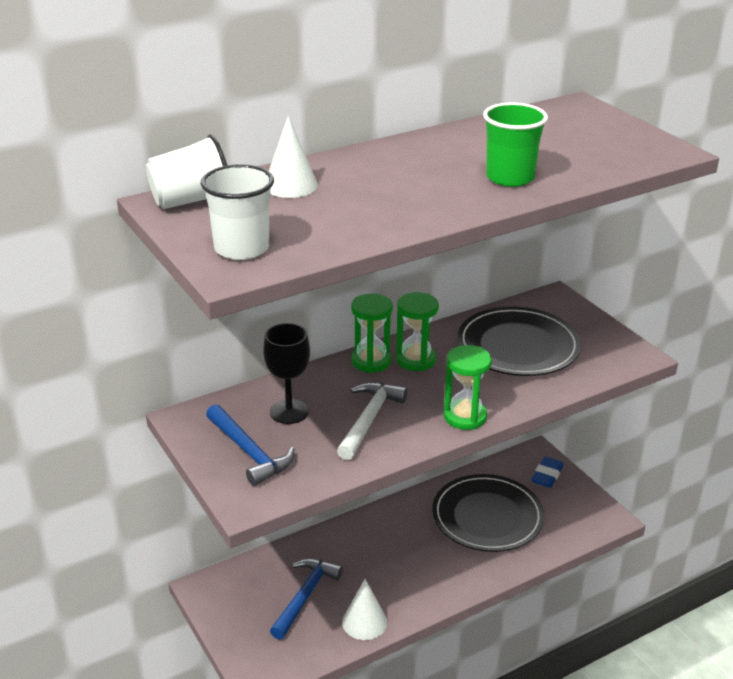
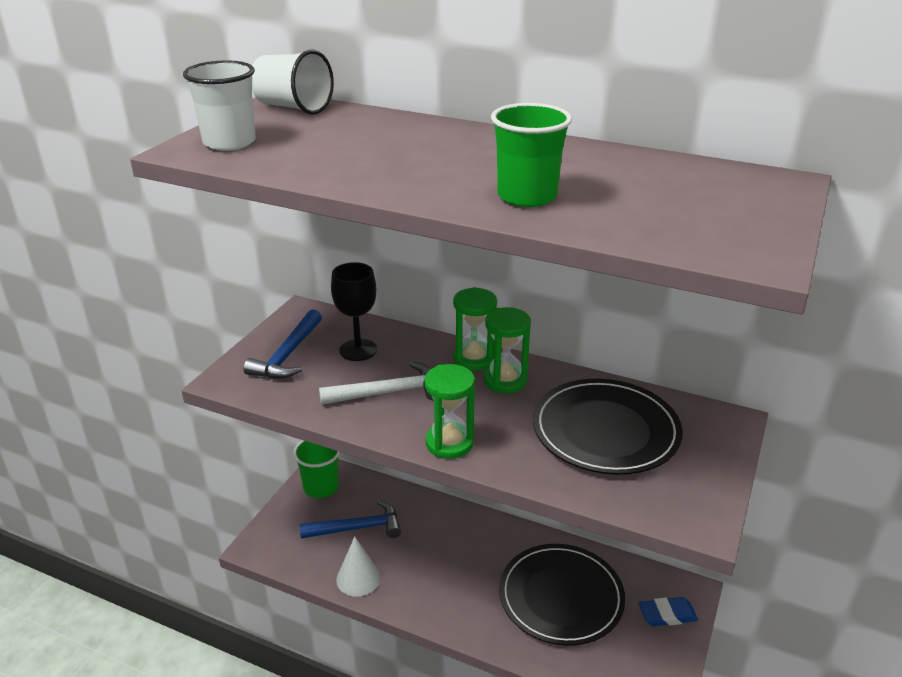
camera: 55 degrees right, 0 degrees up
white cone [269,116,318,198] -> none
none -> green cup [293,440,340,498]

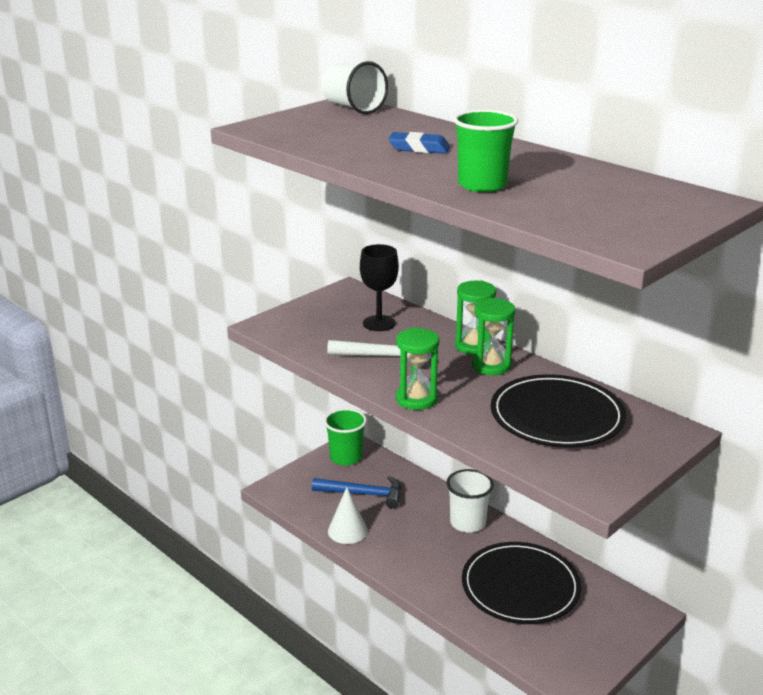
camera: 20 degrees right, 5 degrees down
white cup [183,60,256,151] -> white cup moved to [446,469,494,533]
blue hammer [243,309,322,379] -> none
blue eraser [639,597,698,626] -> blue eraser moved to [388,132,450,154]

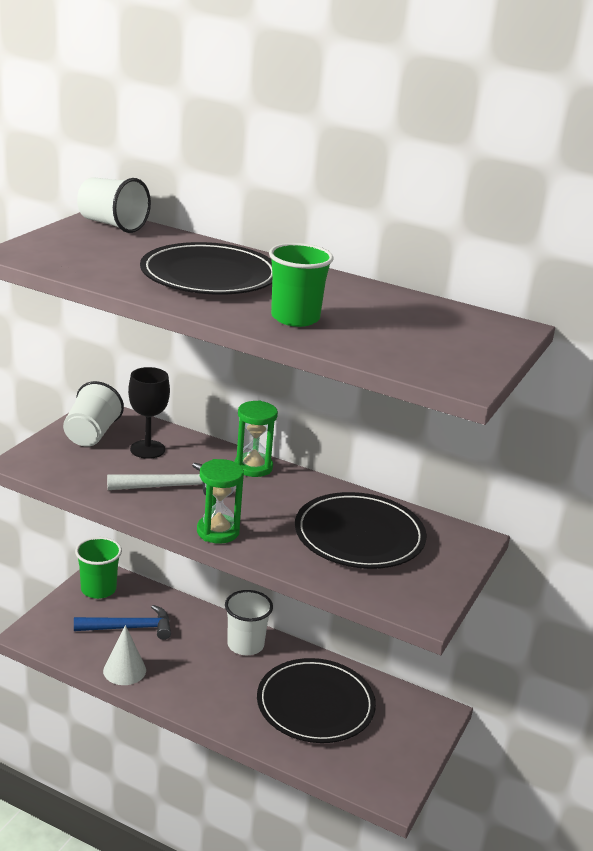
camera: 20 degrees left, 0 degrees up
blue eraser [388,132,450,154] -> black plate [140,242,273,295]
green hourglass [472,298,515,375] -> none
none -> white cup [63,381,124,447]

